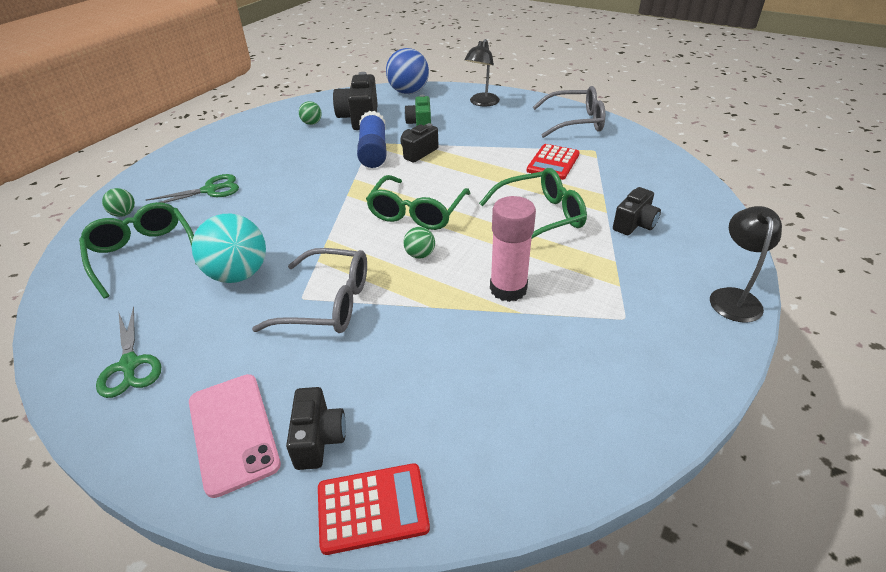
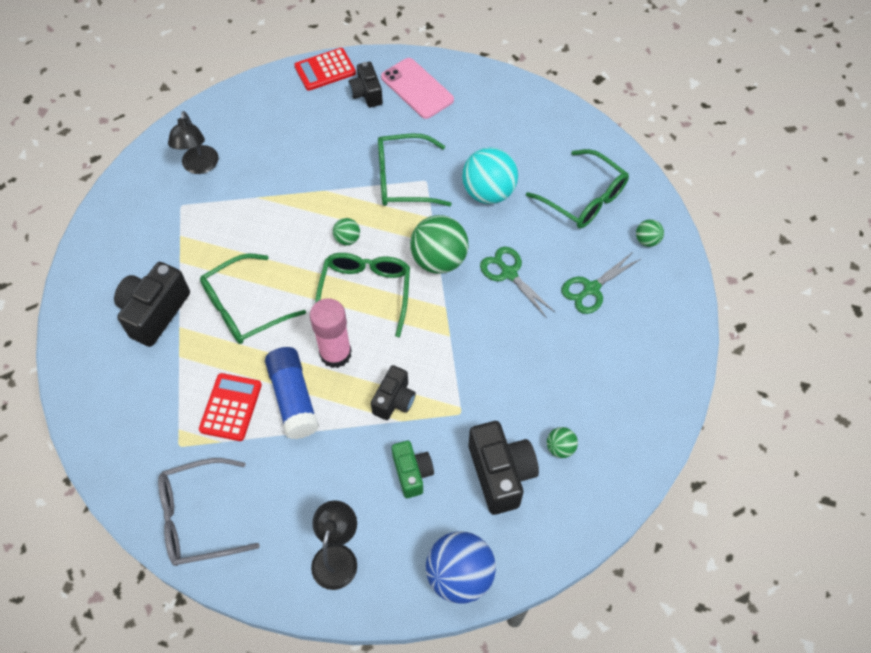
camera: 165 degrees right, 20 degrees up
green scissors [96,306,161,398] -> green scissors moved to [480,247,555,318]
grey glasses [252,248,367,333] -> green glasses [378,134,452,206]
blue glue stick [357,111,386,168] -> blue glue stick moved to [265,347,319,439]
pink glue stick [490,196,536,302] -> pink glue stick moved to [310,298,352,368]
black camera [613,187,661,235] -> black camera [114,262,190,347], size x1.61
black lamp [710,206,782,322] -> black lamp moved to [168,111,219,174]
none -> green ball [410,215,468,274]

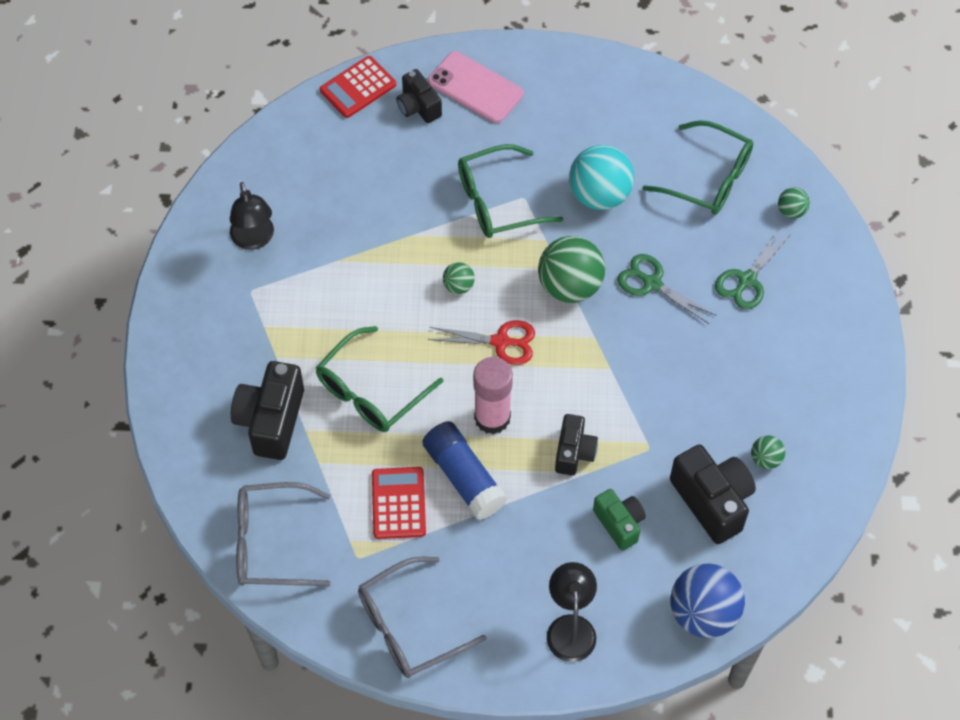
camera: 15 degrees left, 0 degrees up
green glasses [315,253,410,337] -> red scissors [428,320,535,365]
none -> grey glasses [236,482,331,586]

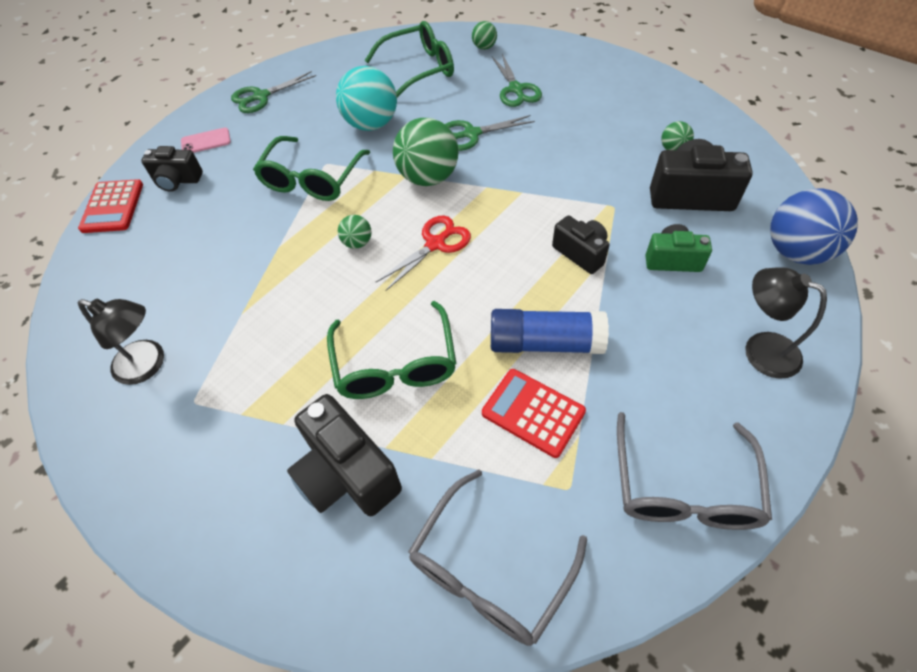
camera: 50 degrees left, 5 degrees down
pink phone [428,51,524,123] -> pink phone [181,128,231,153], size x0.56
pink glue stick [473,357,513,434] -> none
none -> green scissors [231,71,316,113]

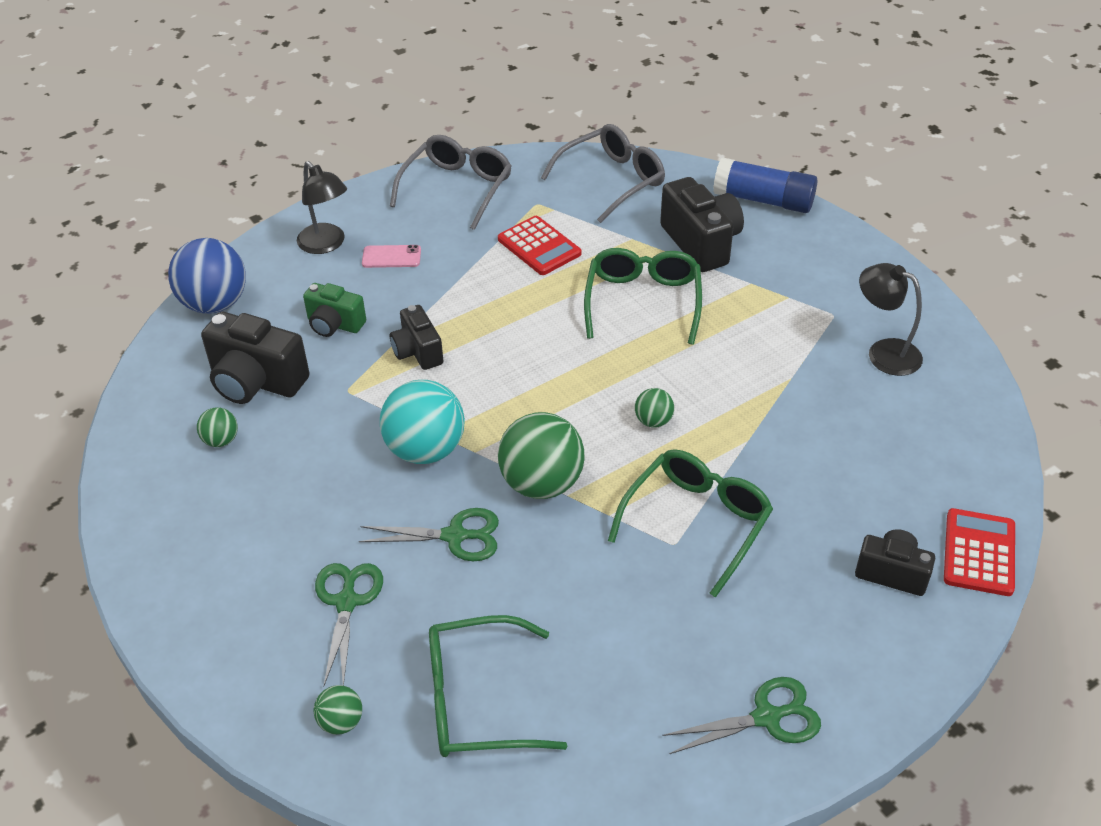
camera: 165 degrees left, 10 degrees down
pink phone [181,128,231,153] -> pink phone moved to [362,245,421,268]
turquoise ball [336,66,397,131] -> turquoise ball moved to [380,380,465,464]
red scissors [376,216,471,291] -> none
blue glue stick [491,309,609,354] -> blue glue stick moved to [713,157,817,213]

